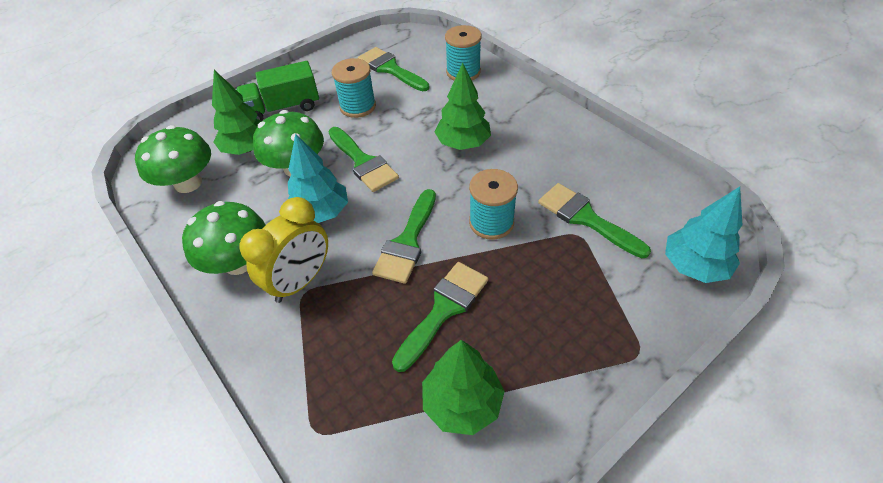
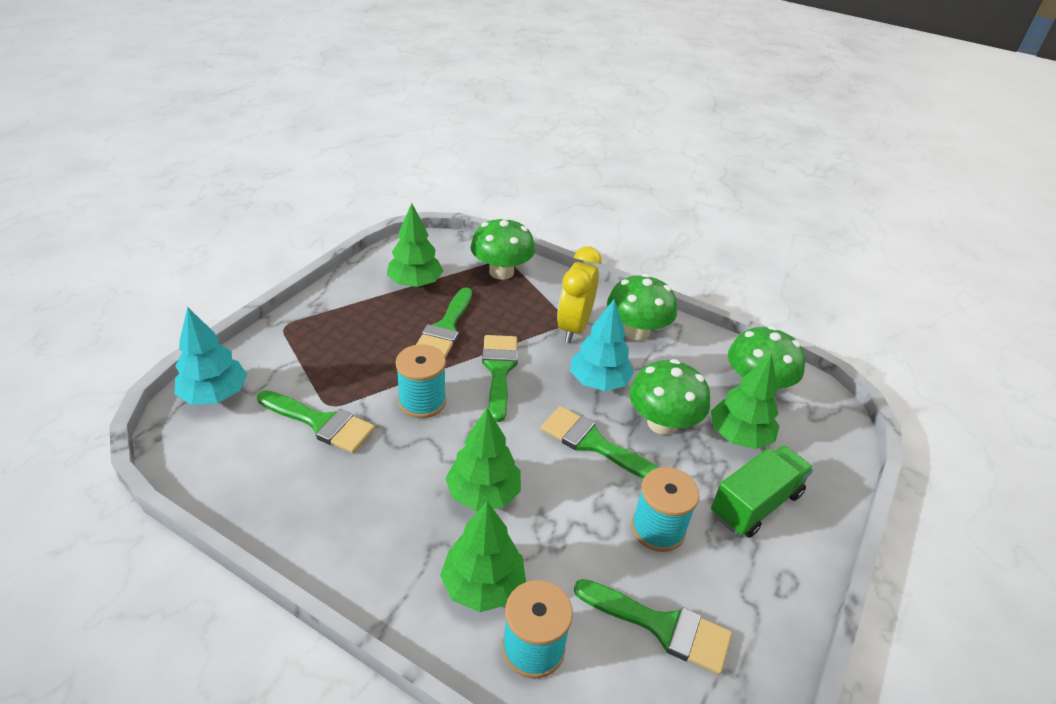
camera: 155 degrees right, 10 degrees down
none -> green tree [440,501,526,612]
none -> green mushroom [470,217,535,280]

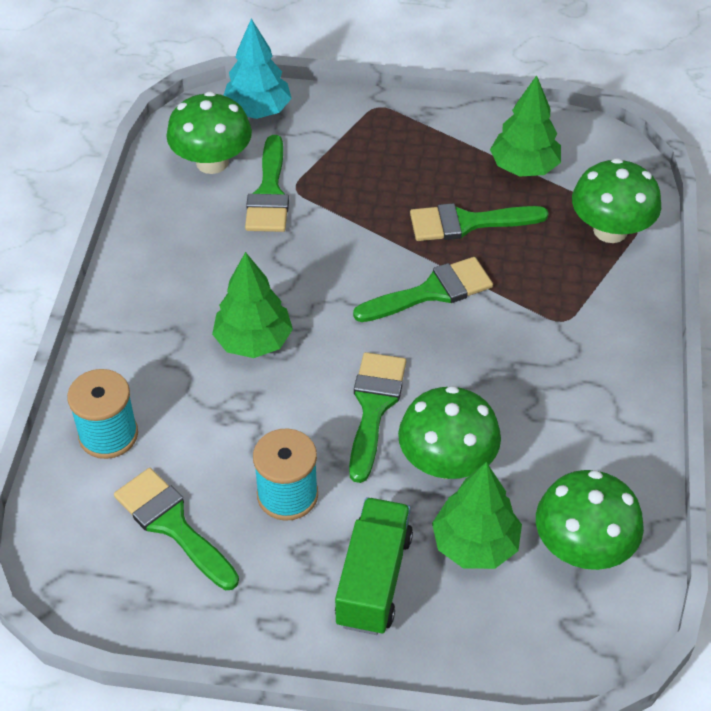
camera: 70 degrees right, 10 degrees up
turquoise spool [396,344,446,418] -> none
green tree [440,501,526,612] -> none
yellow clock [557,246,601,343] -> none
turquoise tree [570,299,634,391] -> none
green brush [574,579,732,675] -> green brush turned 135 degrees clockwise [114,468,239,590]
green mushroom [607,274,677,341] -> green mushroom moved to [166,92,252,174]
green truck [711,445,814,538] -> green truck turned 105 degrees counterclockwise [335,497,413,635]

